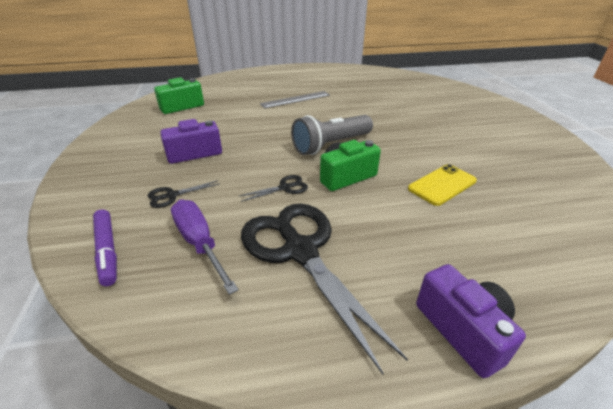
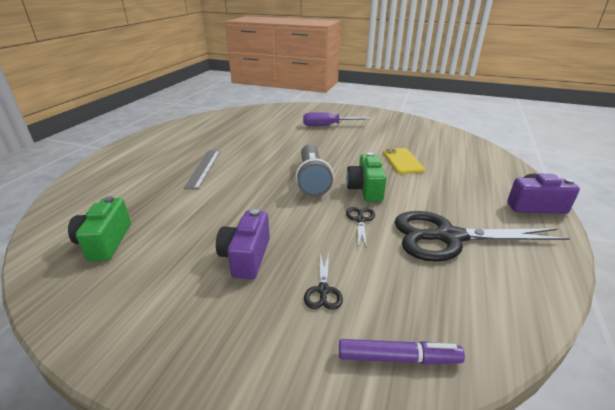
camera: 60 degrees left, 5 degrees down
purple screwdriver [171,200,239,295] -> purple screwdriver moved to [303,112,370,126]

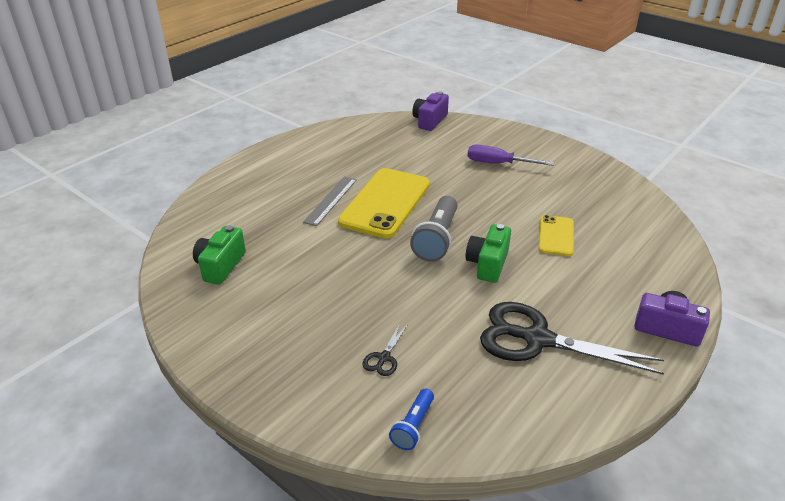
camera: 20 degrees right, 5 degrees up
purple camera [216,209,270,279] -> purple camera moved to [412,91,449,131]
purple marker [339,339,465,364] -> blue flashlight [389,389,434,450]
black scissors [346,207,375,248] -> none
none -> yellow phone [338,168,430,238]

